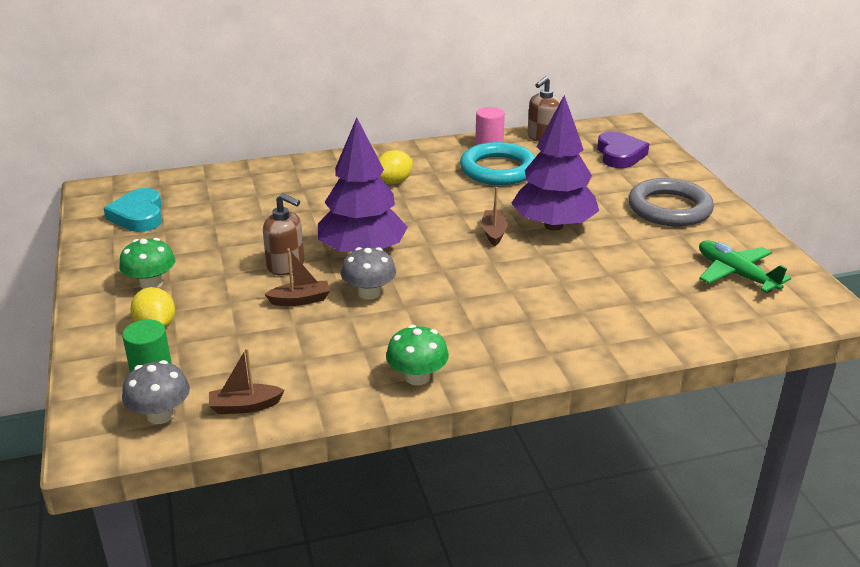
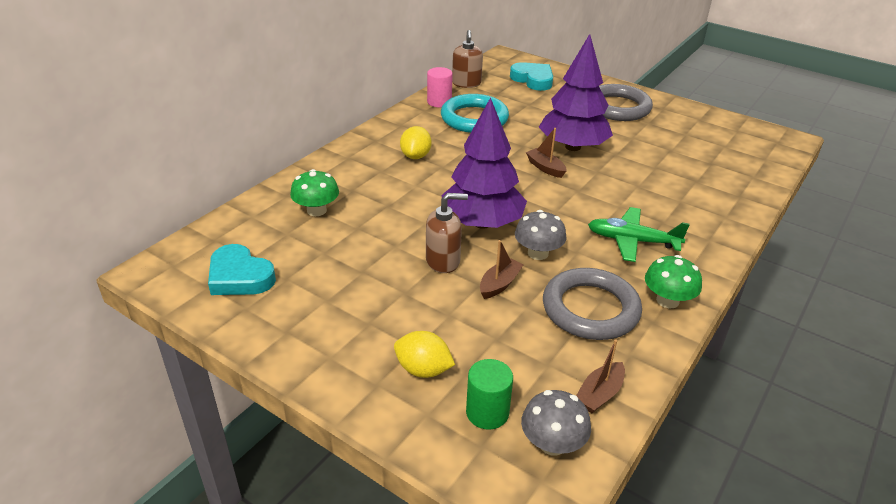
camera: 40 degrees left, 5 degrees up
green mushroom [119,238,175,289] -> green mushroom moved to [290,169,339,216]
purple heart [597,131,649,168] -> turquoise heart [510,62,553,91]
green plane [699,240,791,292] -> green plane moved to [588,207,690,262]
none -> grey ring [543,268,642,340]

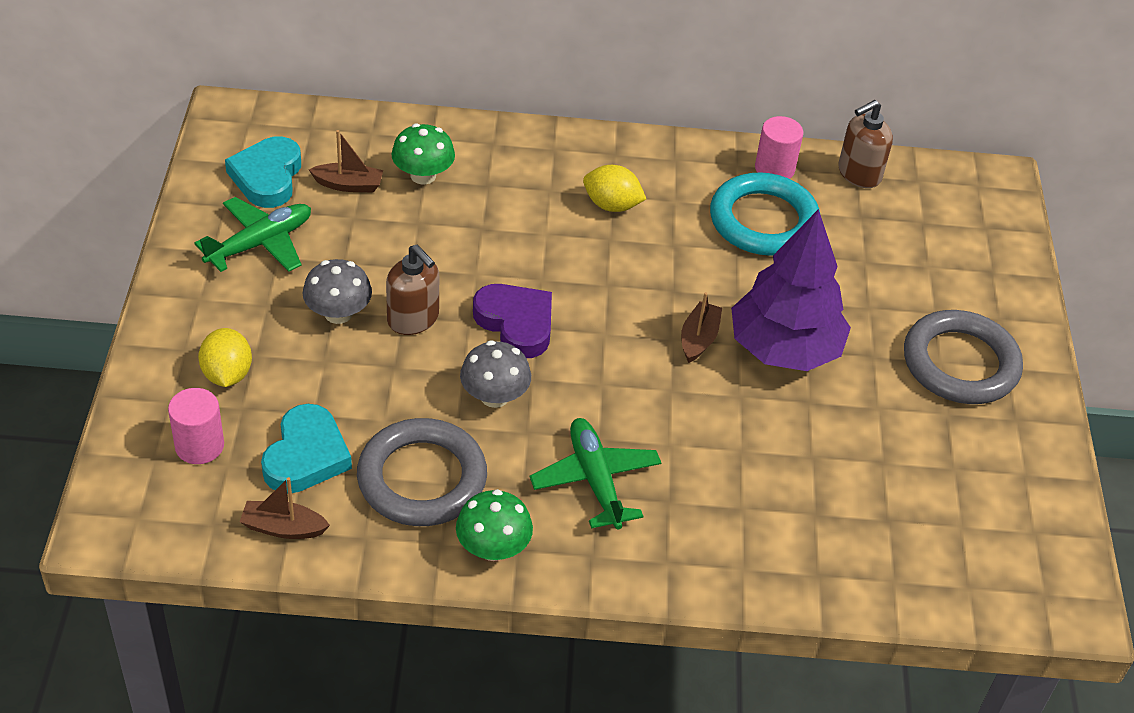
camera: 55 degrees right, 10 degrees up
yellow lemon [400,126,432,159] -> yellow lemon turned 45 degrees clockwise [583,165,646,212]
purple tree [442,97,527,229] -> purple heart [473,284,552,358]
green cylinder [466,359,513,430] -> pink cylinder [168,388,224,464]
brown boat [480,240,524,299] -> brown boat moved to [309,130,383,192]
turquoise heart [510,62,553,91] -> turquoise heart moved to [261,404,352,493]
grey mushroom [521,390,591,456] -> grey mushroom moved to [303,259,372,324]
none -> green plane [194,197,311,272]

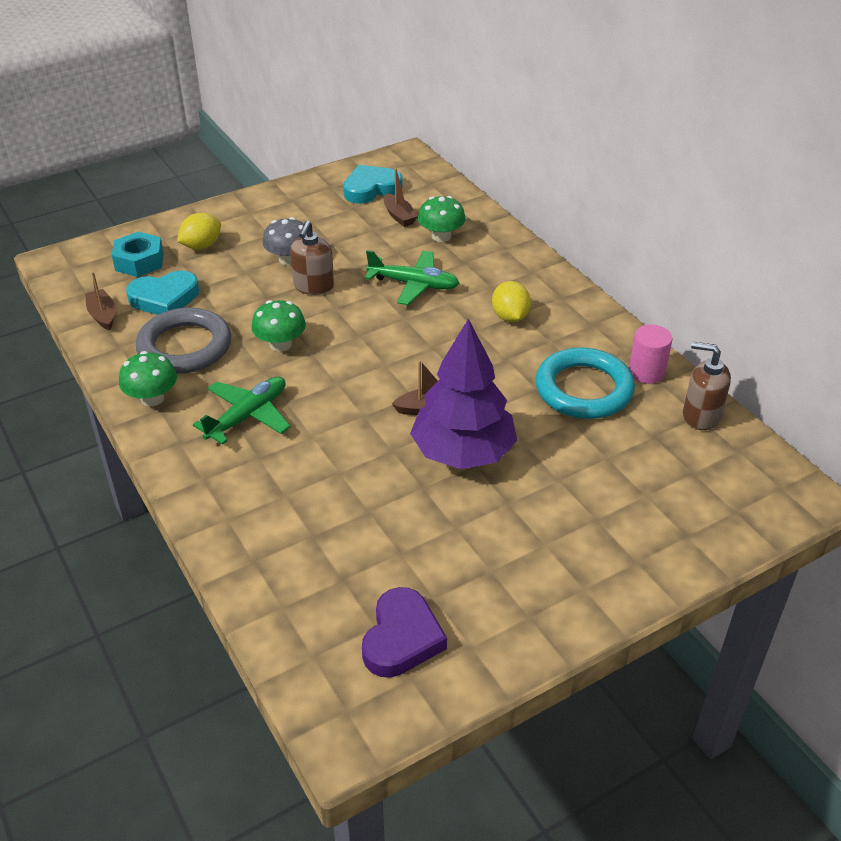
camera: 60 degrees right, 5 degrees down
pink cylinder [168,388,224,464] -> turquoise nut [112,231,164,277]
green plane [194,197,311,272] -> green plane moved to [365,250,459,305]
grey mushroom [460,340,531,408] -> green mushroom [251,300,306,352]
purple heart [473,284,552,358] -> purple heart moved to [362,587,447,678]
grey ring [904,310,1023,404] -> none

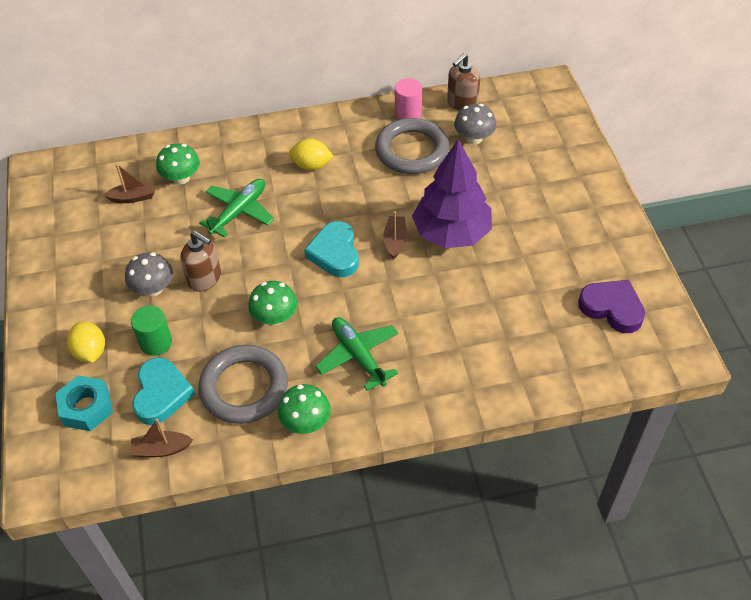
camera: 70 degrees left, 10 degrees up
turquoise heart [343,165,403,204] -> turquoise heart moved to [304,221,359,277]
turquoise ring [536,347,635,419] -> grey ring [375,118,449,174]
none -> green cylinder [131,305,172,356]
none -> grey mushroom [454,104,496,144]

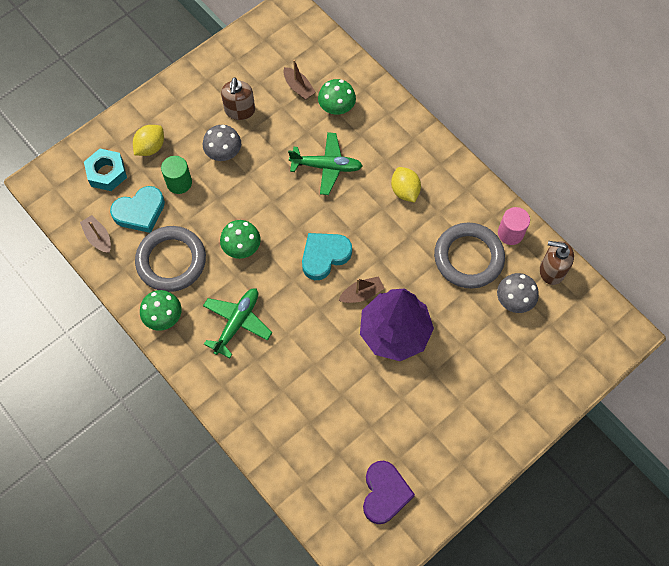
camera: 60 degrees right, 15 degrees up
brown soap dispenser [181,231,221,292] -> brown soap dispenser moved to [221,77,255,120]

